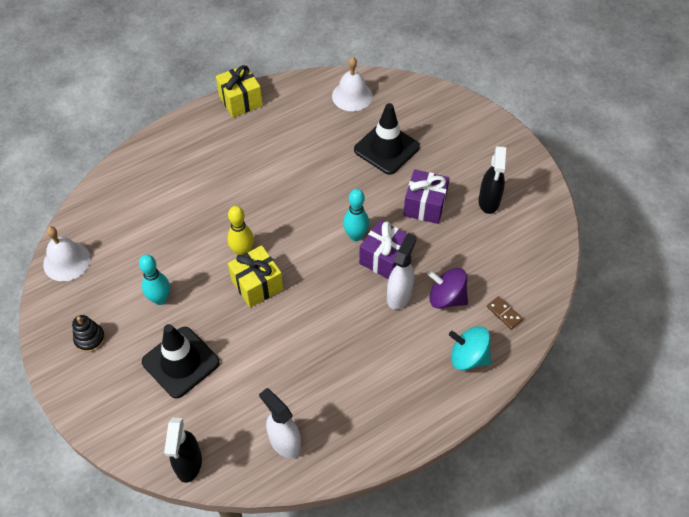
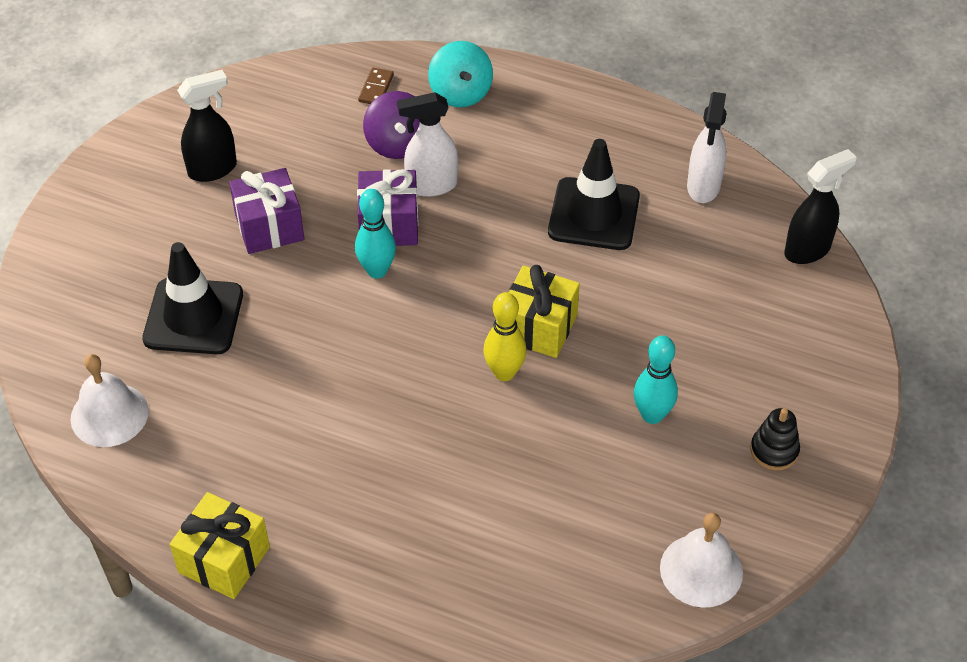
camera: 125 degrees left, 5 degrees down
black traffic cone [142,324,220,399] -> black traffic cone moved to [548,139,640,250]

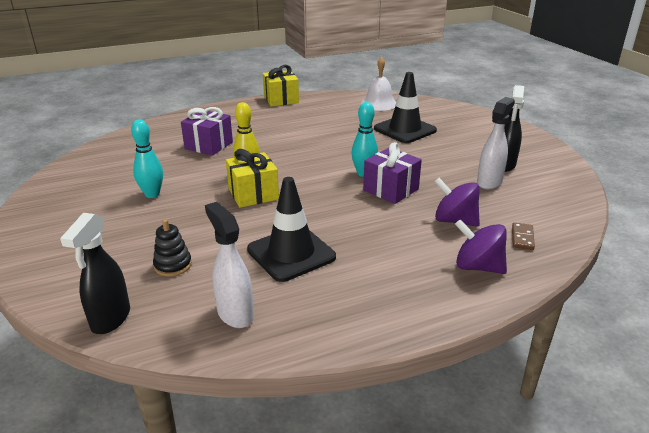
camera: 135 degrees right, 20 degrees down
purple gift [229,168,304,254] -> purple gift moved to [181,107,233,156]
brown domino [358,68,394,104] -> brown domino turned 45 degrees clockwise [512,222,535,250]
white spray bottle [397,92,458,197] -> white spray bottle moved to [477,97,515,189]
turquoise spinning top [428,41,493,107] -> purple spinning top [455,219,507,274]
white bell [660,513,743,608] -> none
black stacking toy [750,408,800,471] -> black stacking toy moved to [153,219,192,277]

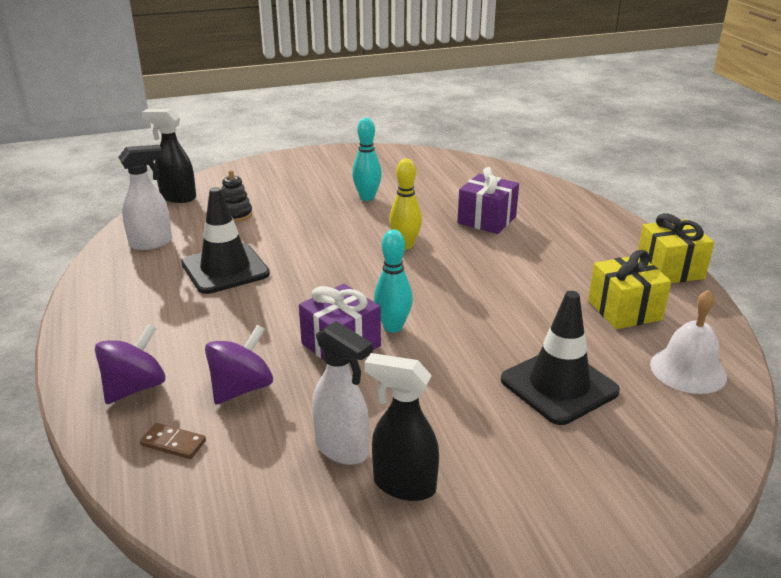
camera: 95 degrees right, 0 degrees up
yellow gift [226,149,279,208] -> yellow gift moved to [588,250,671,329]

